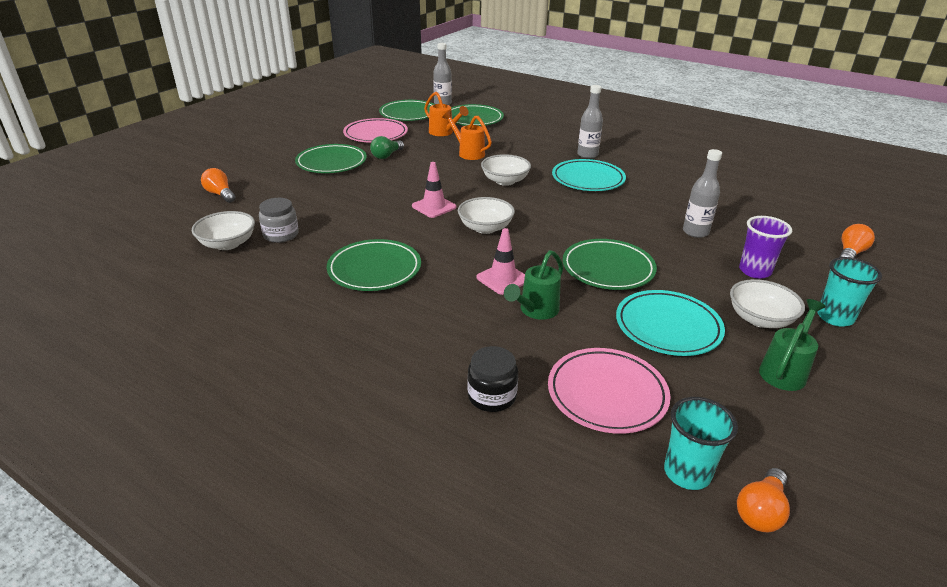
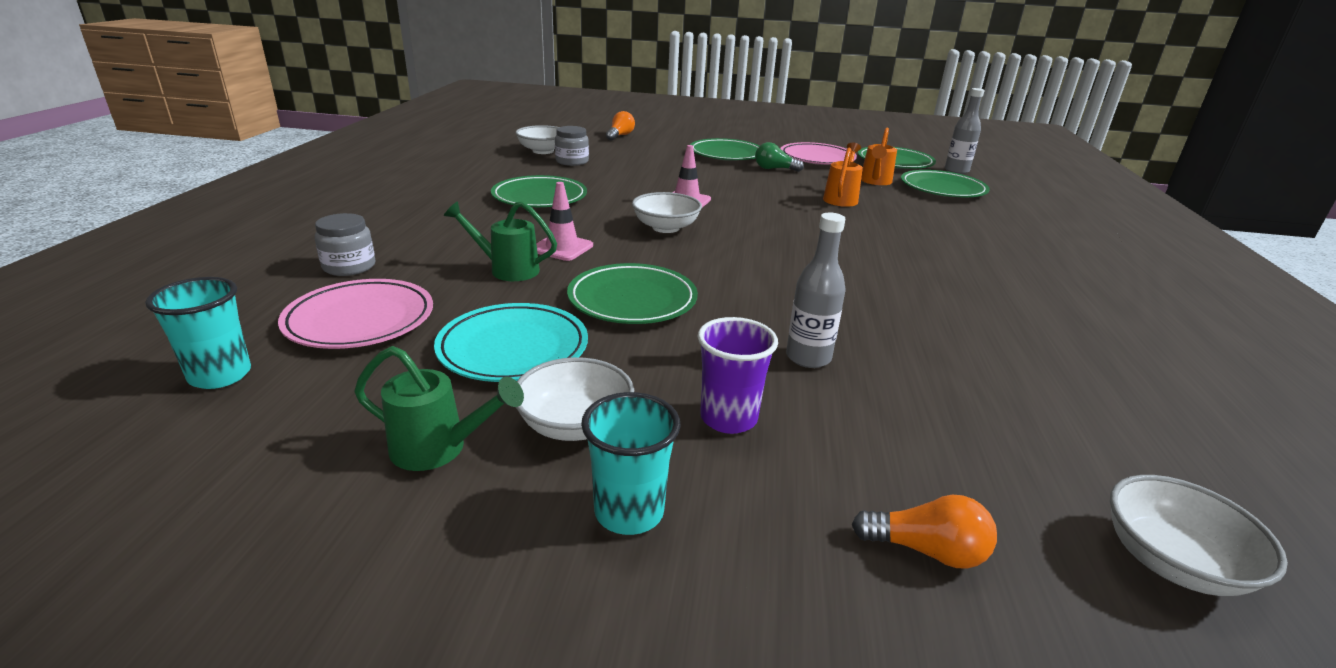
camera: 65 degrees right, 5 degrees down
black jar [467,346,518,412] -> grey jar [315,213,375,276]
white bowl [481,154,531,186] -> white bowl moved to [1110,475,1288,596]
turquoise plate [552,159,626,191] -> none
grey bottle [577,85,603,159] -> none
orange light bulb [737,468,790,532] -> none

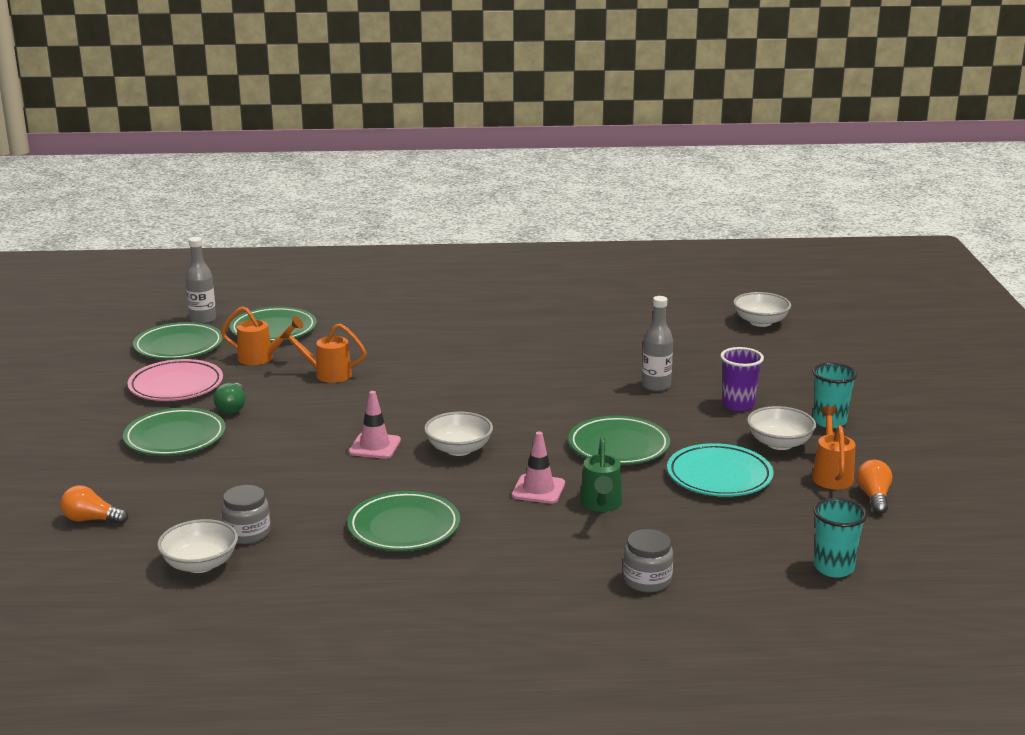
camera: 100 degrees left, 5 degrees down
pink plate [278,279,433,349] -> none
green watering can [354,346,524,471] -> orange watering can [812,406,855,490]
orange light bulb [852,495,997,569] -> orange light bulb moved to [856,460,892,514]

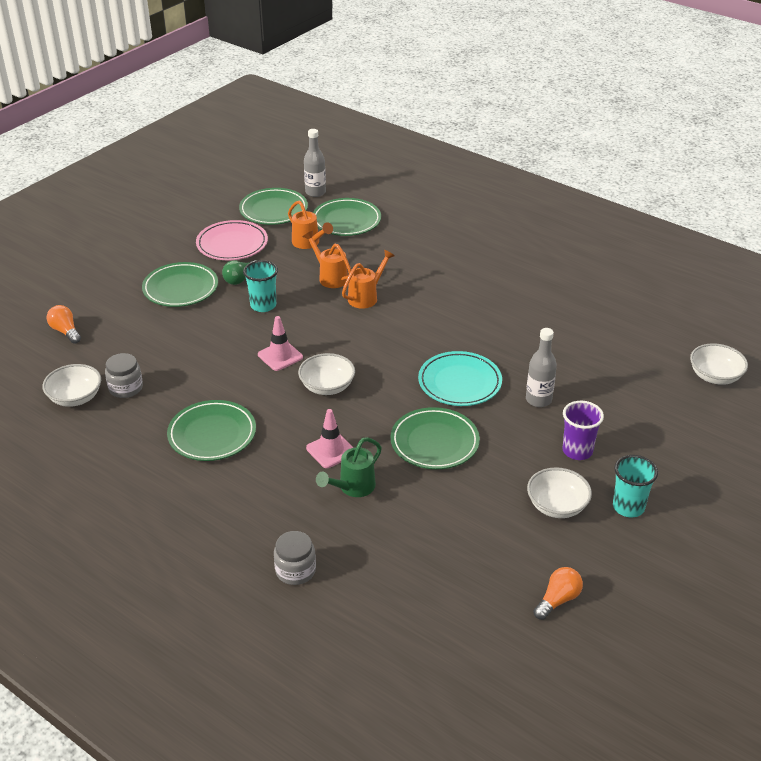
camera: 40 degrees right, 15 degrees up
turquoise plate [667,443,774,497] -> turquoise plate moved to [418,351,502,406]
orange watering can [812,406,855,490] -> orange watering can moved to [342,250,395,309]
turquoise cup [813,498,867,578] -> turquoise cup moved to [243,260,278,312]

